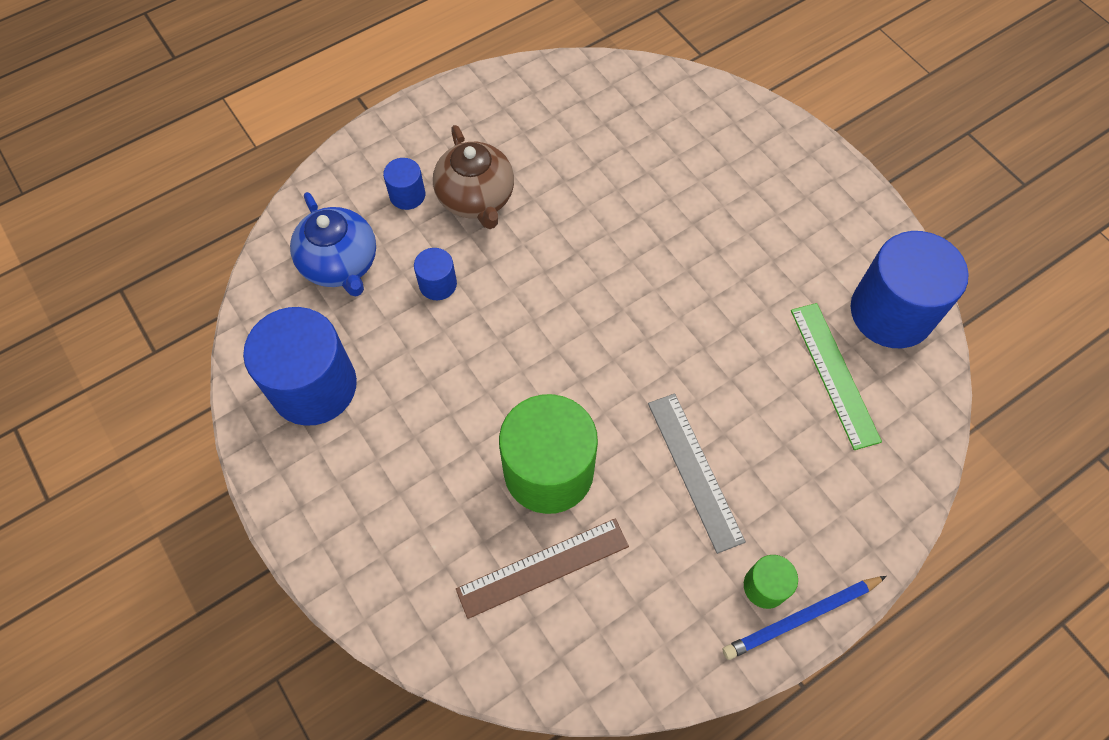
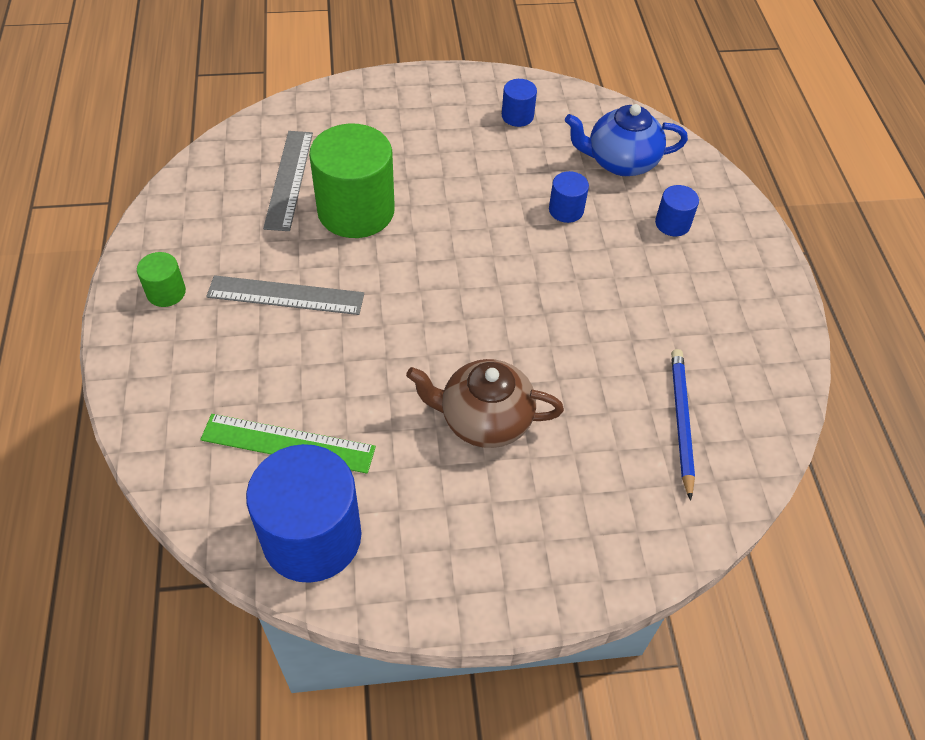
camera: 115 degrees right, 10 degrees down
blue cylinder [243,307,357,426] -> blue cylinder [502,79,537,127], size x0.46
brown teapot [433,125,514,229] -> brown teapot moved to [406,359,564,448]
brown ruler [456,518,629,619] -> grey ruler [263,131,313,231]
blue pencil [723,576,887,660] -> blue pencil moved to [671,349,695,501]

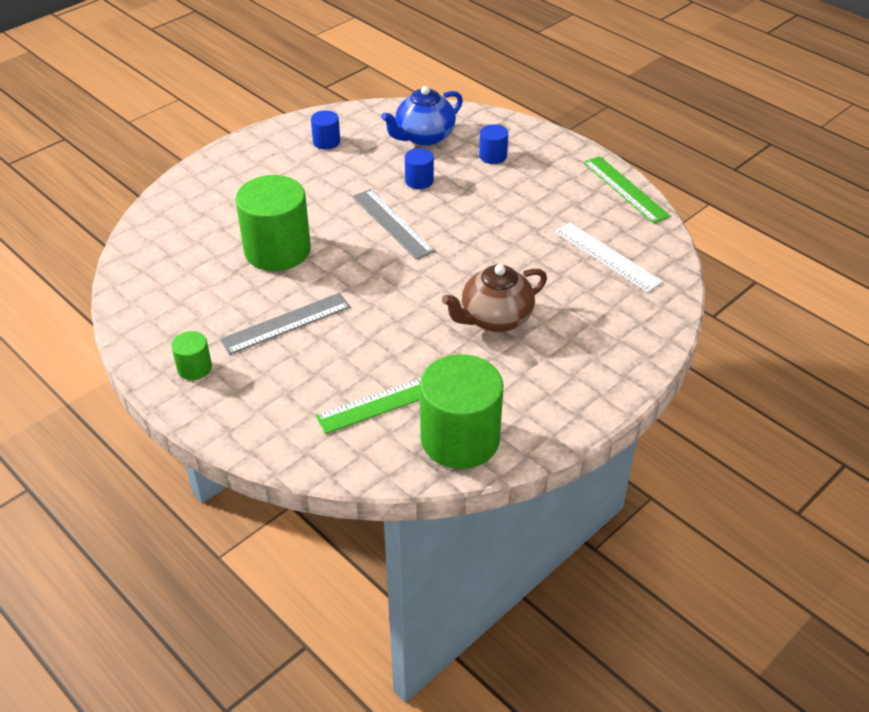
camera: 35 degrees left, 10 degrees down
blue cylinder [246,444,362,583] -> green cylinder [420,354,504,469]
grey ruler [263,131,313,231] -> grey ruler moved to [352,189,435,260]
blue pencil [671,349,695,501] -> white ruler [555,222,663,292]
none -> green ruler [583,156,671,224]

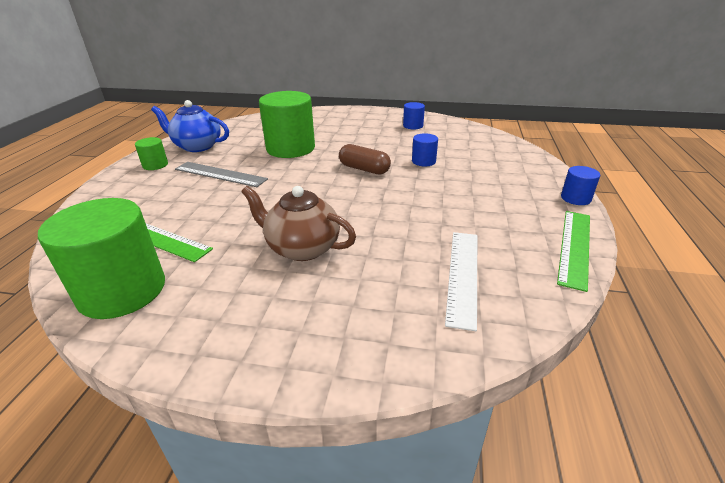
camera: 55 degrees right, 10 degrees down
grey ruler [352,189,435,260] -> brown capsule [339,144,391,175]
blue teapot [381,86,463,146] -> blue teapot moved to [151,100,229,152]
blue cylinder [479,124,508,164] -> blue cylinder moved to [561,166,600,205]

